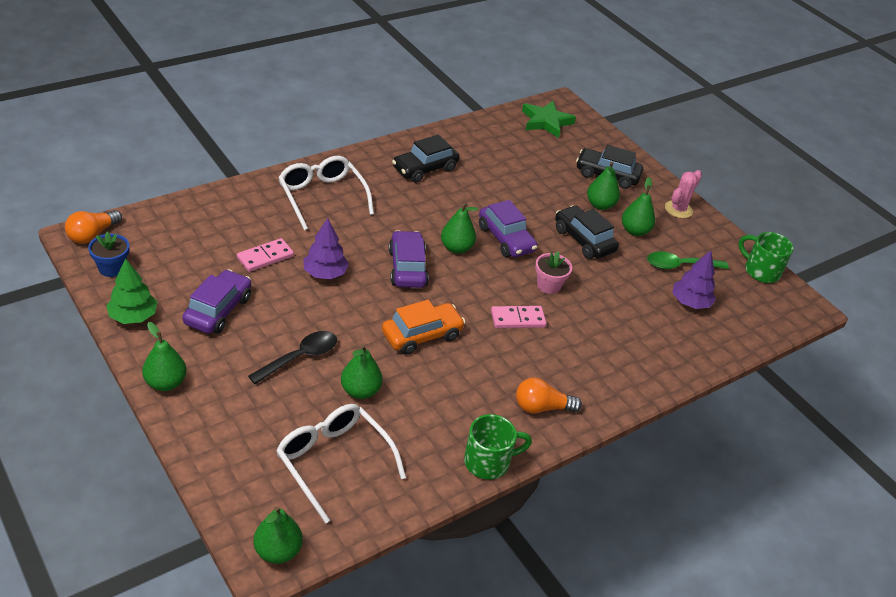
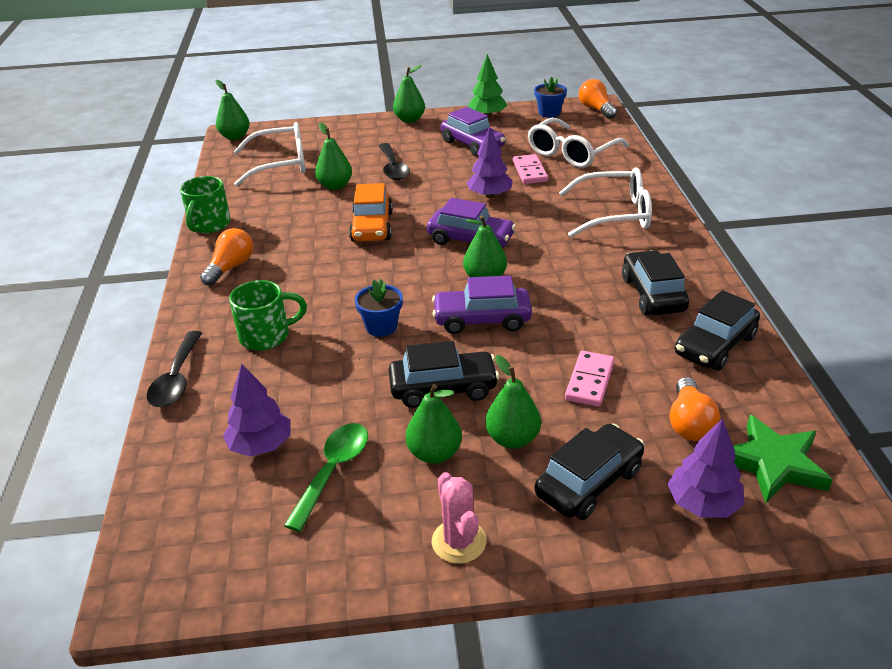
camera: 125 degrees right, 5 degrees down
pink domino [491,306,547,328] -> pink domino moved to [565,351,615,407]
pink flower pot [535,251,572,294] -> blue flower pot [354,279,403,337]
green mug [738,232,794,283] -> green mug moved to [229,280,307,350]
none -> black spoon [147,331,202,407]
none -> white glasses [528,118,629,168]
none -> purple tree [668,418,745,518]
none -> orange light bulb [670,377,720,441]
none -> black car [675,290,760,371]

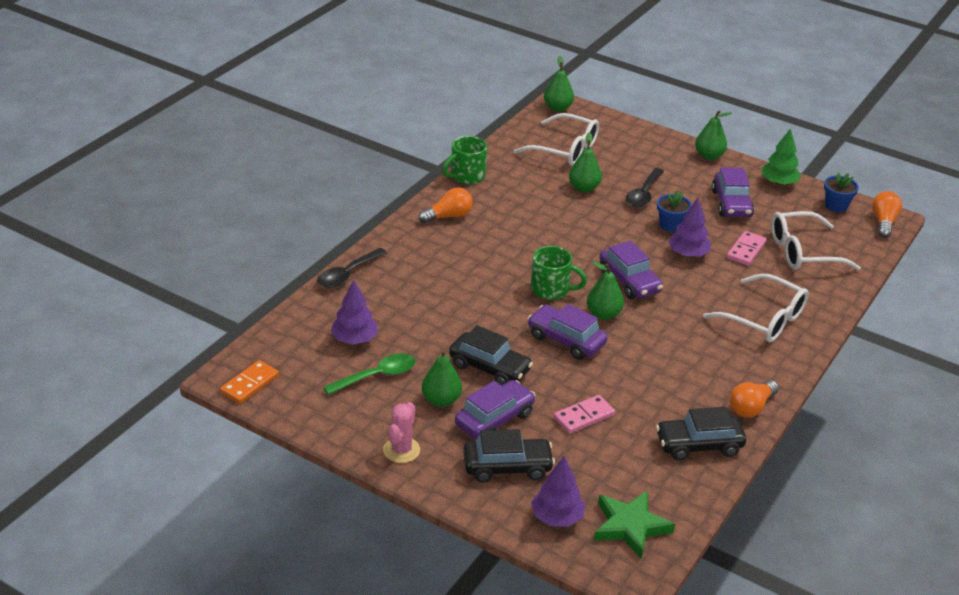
camera: 35 degrees right, 0 degrees up
green mug [229,280,307,350] -> green mug moved to [531,246,587,300]
orange car [349,183,393,242] -> none
blue flower pot [354,279,403,337] -> blue flower pot moved to [657,191,692,232]
green pear [485,355,541,449] -> purple car [455,380,536,440]
black car [622,250,689,315] -> none
orange light bulb [670,377,720,441] -> orange light bulb moved to [730,380,779,417]
none -> orange domino [220,360,279,404]

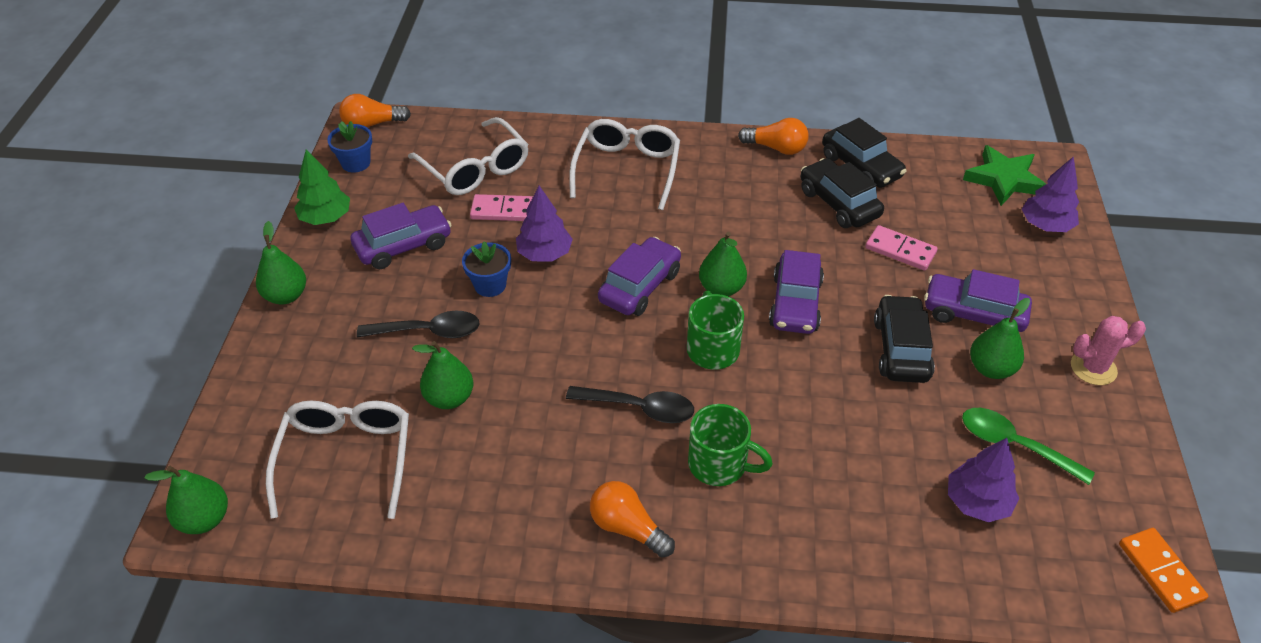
camera: 115 degrees left, 10 degrees up
orange domino [220,360,279,404] -> orange domino turned 60 degrees clockwise [1119,528,1208,613]
black spoon [317,248,387,288] -> black spoon moved to [566,386,694,423]
green mug [442,136,487,184] -> green mug moved to [688,404,773,486]
black car [463,429,555,483] -> black car moved to [801,158,884,228]

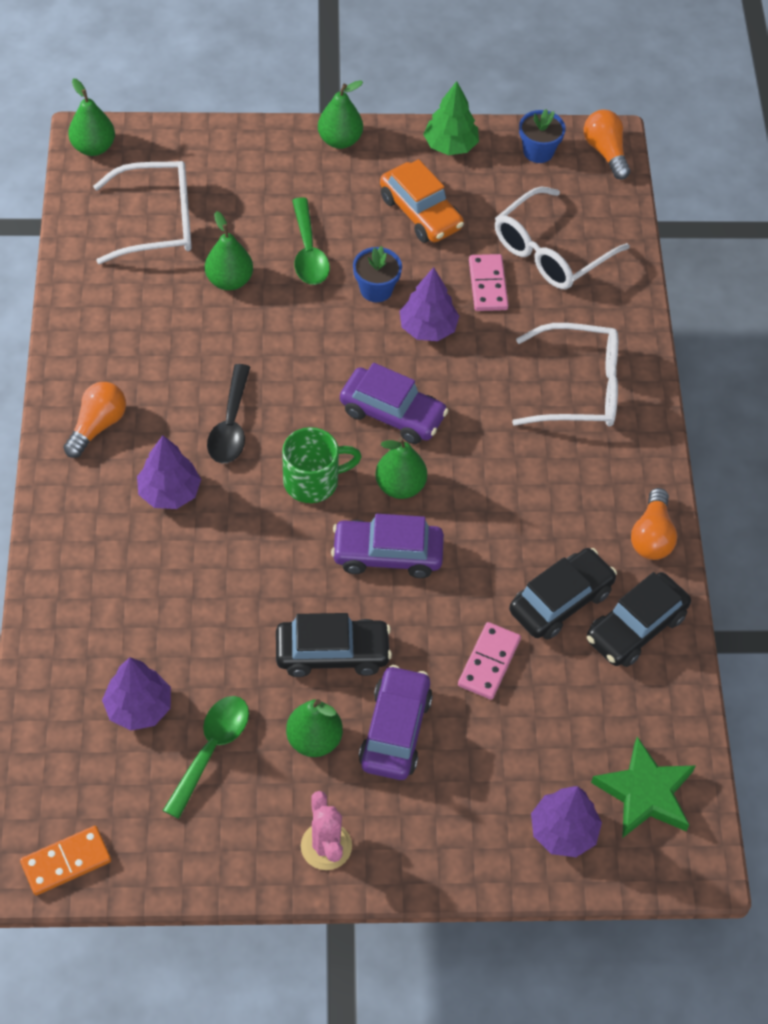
camera: 80 degrees right, 10 degrees up
purple car [351,203,452,269] -> orange car [380,159,464,243]
black spoon [357,311,480,338] -> green spoon [292,197,330,285]
green mug [688,404,773,486] -> purple tree [137,435,201,509]

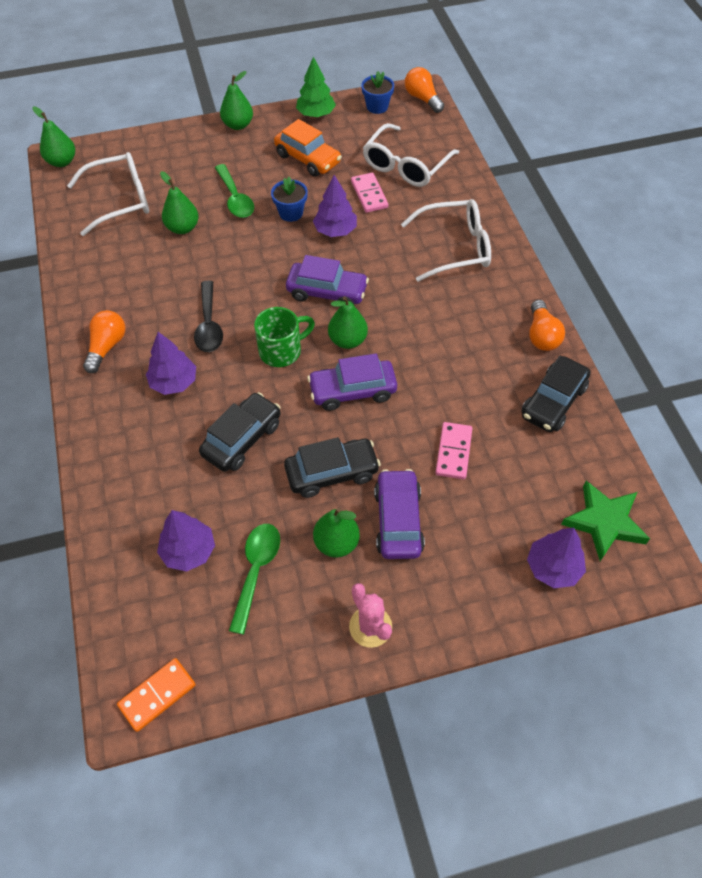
camera: 10 degrees left, 0 degrees up
black car [509,548,617,640] -> black car moved to [199,392,281,472]

